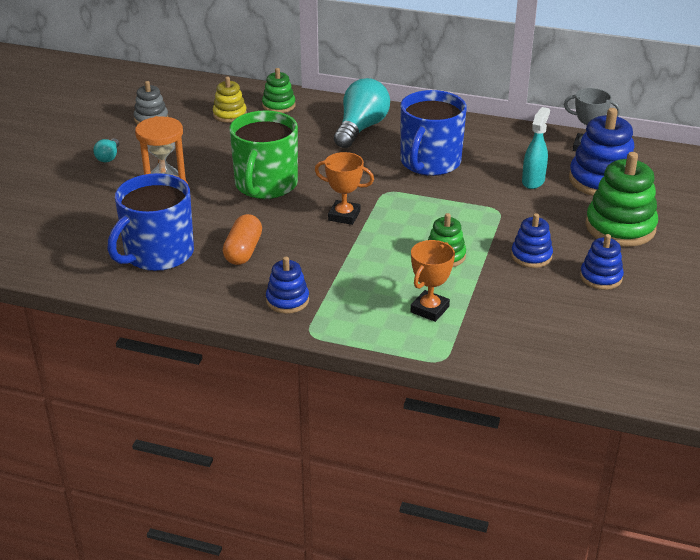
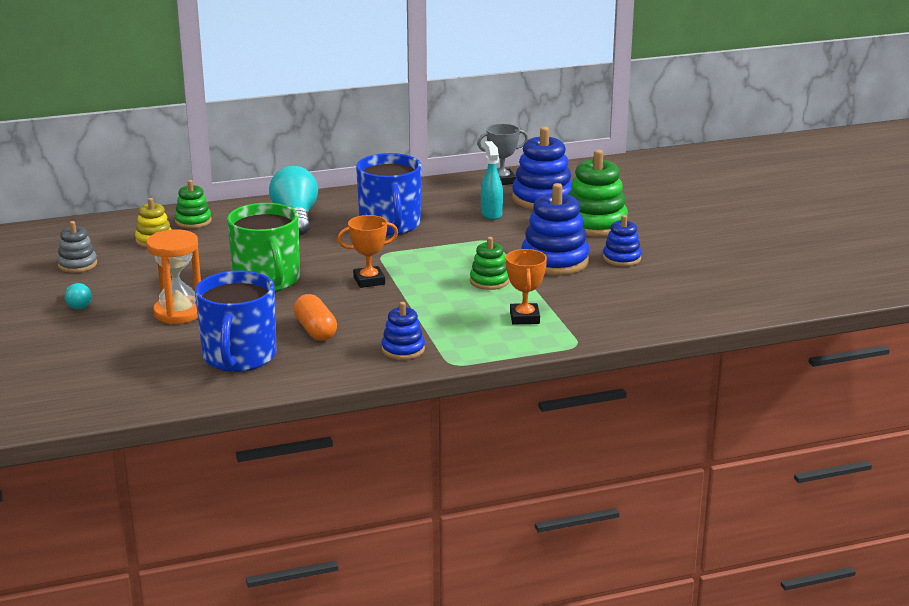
camera: 35 degrees left, 10 degrees down
blue stacking toy [511,213,553,268] -> blue stacking toy [521,183,589,275], size x1.77

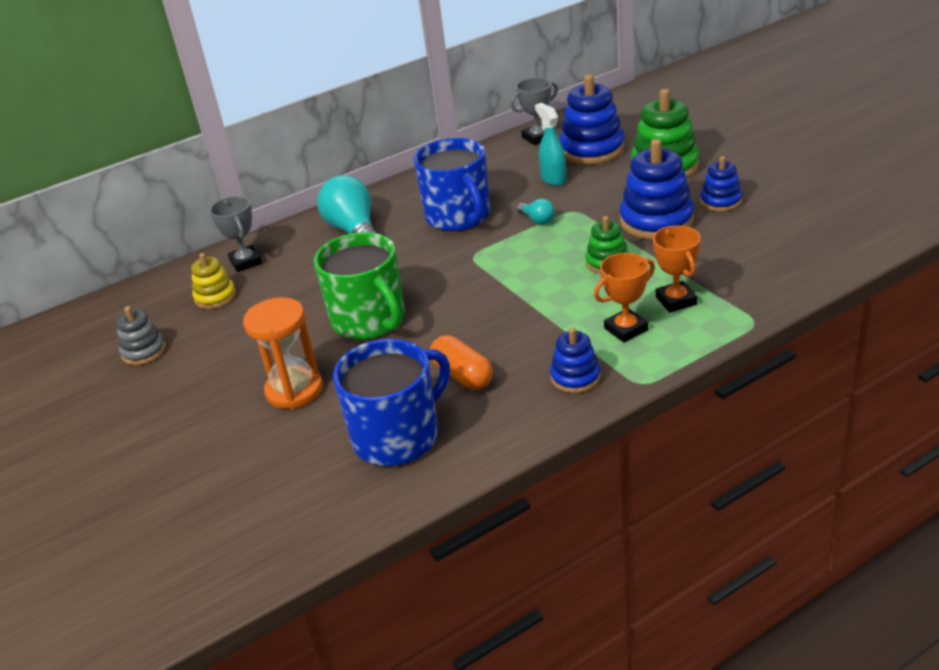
camera: 10 degrees left, 10 degrees up
turquoise light bulb [65,283,92,309] -> turquoise light bulb moved to [517,199,555,225]
green stacking toy [175,180,212,229] -> grey trophy [210,196,262,272]
blue mug [195,270,276,372] -> blue mug turned 120 degrees counterclockwise [333,339,450,466]
orange trophy [337,215,398,288] -> orange trophy moved to [594,253,655,343]

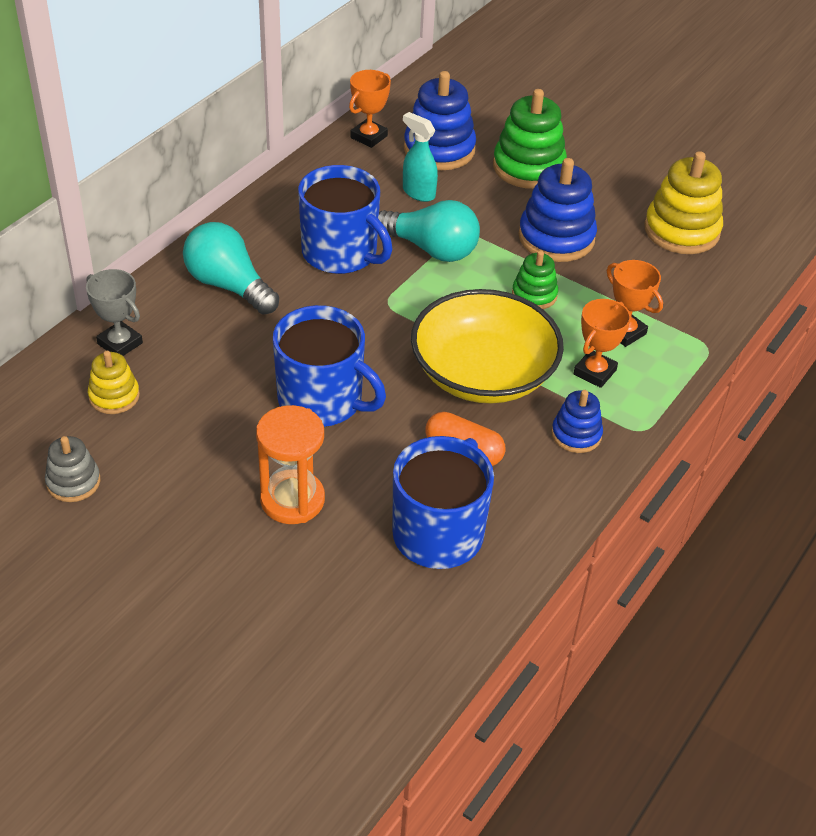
camera: 30 degrees left, 10 degrees up
green mug [314,232,405,340] -> blue mug [273,305,386,427]
grey trophy [511,77,558,145] -> orange trophy [349,70,391,148]
turquoise light bulb [517,199,555,225] -> turquoise light bulb [379,200,480,262], size x2.13
blue stacking toy [700,156,742,212] -> none
none -> yellow bowl [411,289,564,404]
none -> yellow stacking toy [644,151,723,254]

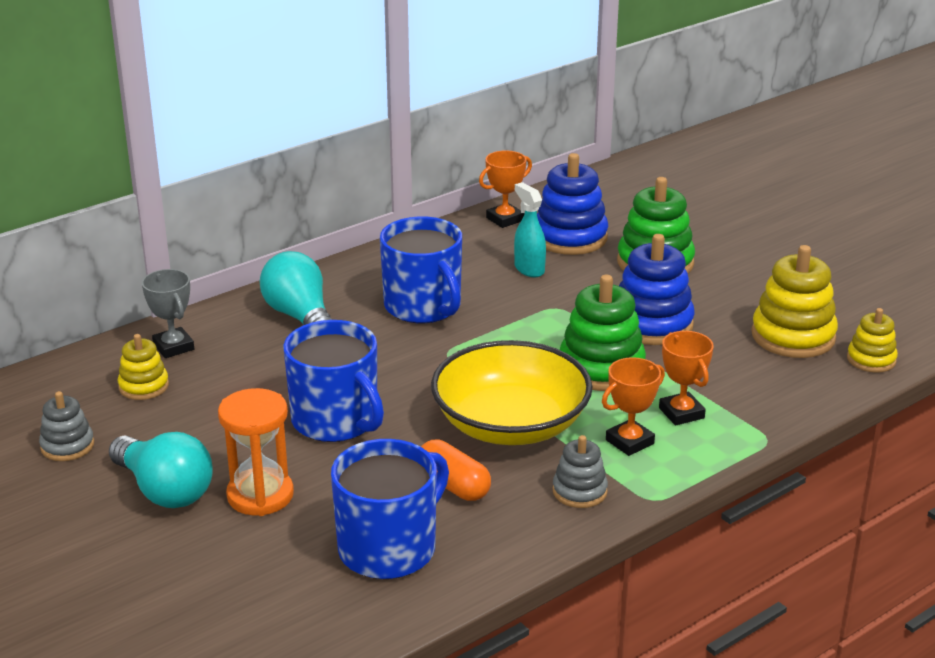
camera: 20 degrees right, 15 degrees down
turquoise light bulb [379,200,480,262] -> turquoise light bulb moved to [109,432,213,508]
green stacking toy [512,250,558,309] -> green stacking toy [560,275,646,391], size x1.77
blue stacking toy [551,390,603,453] -> grey stacking toy [552,435,608,508]
none -> yellow stacking toy [847,308,898,373]

